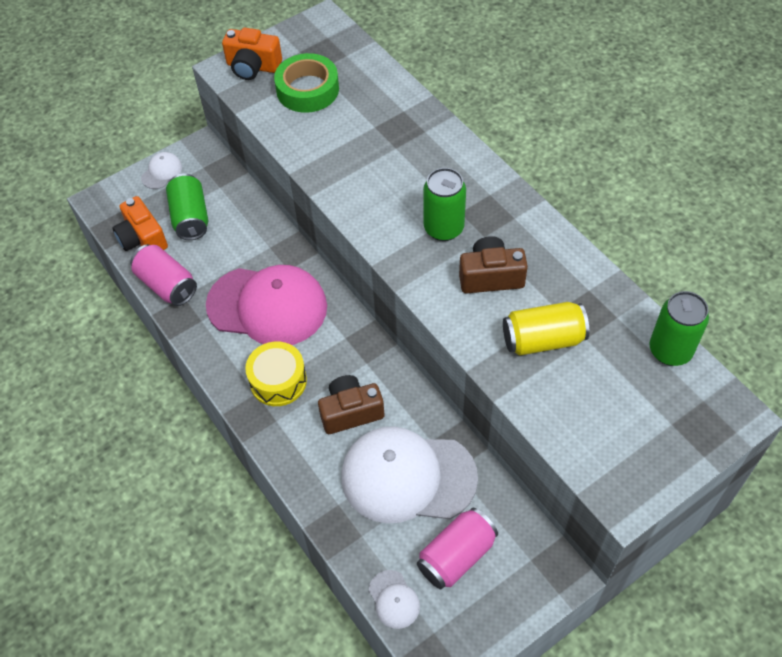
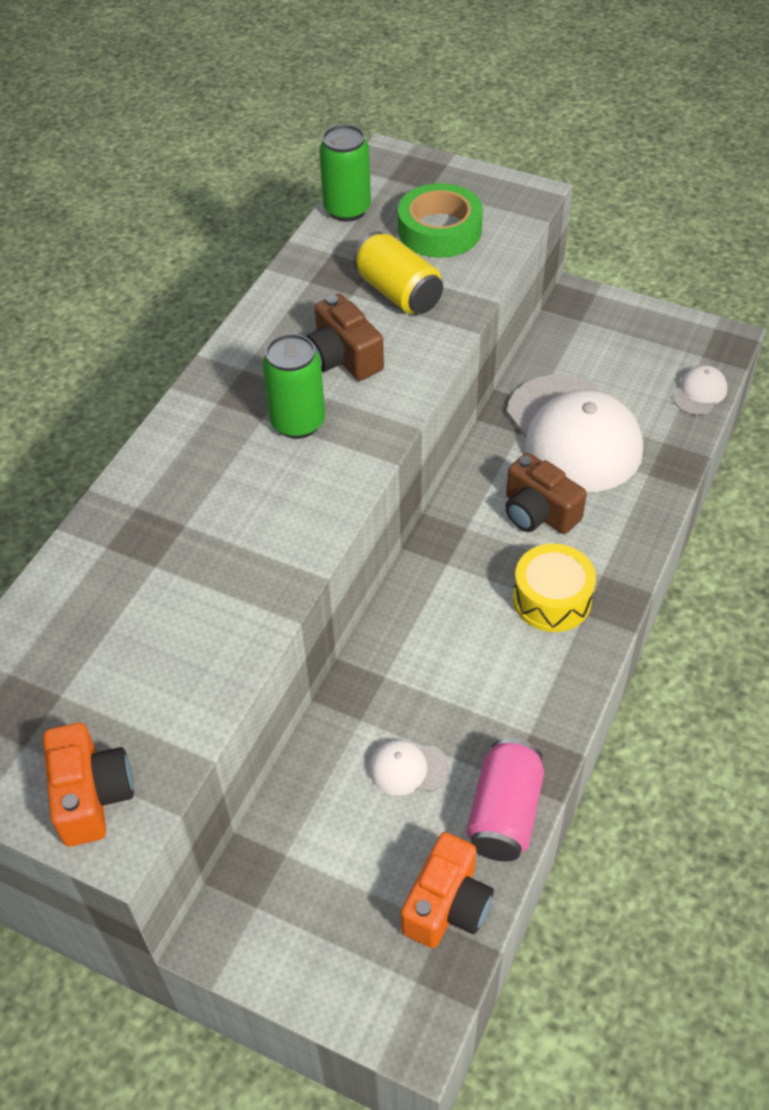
camera: 120 degrees left, 5 degrees down
white cap [141,152,182,189] -> white cap moved to [369,739,449,795]
green can [166,173,208,240] -> none
pink cap [206,265,327,345] -> none
green tape [274,53,339,113] -> green tape moved to [398,183,483,258]
pink can [417,508,498,589] -> none

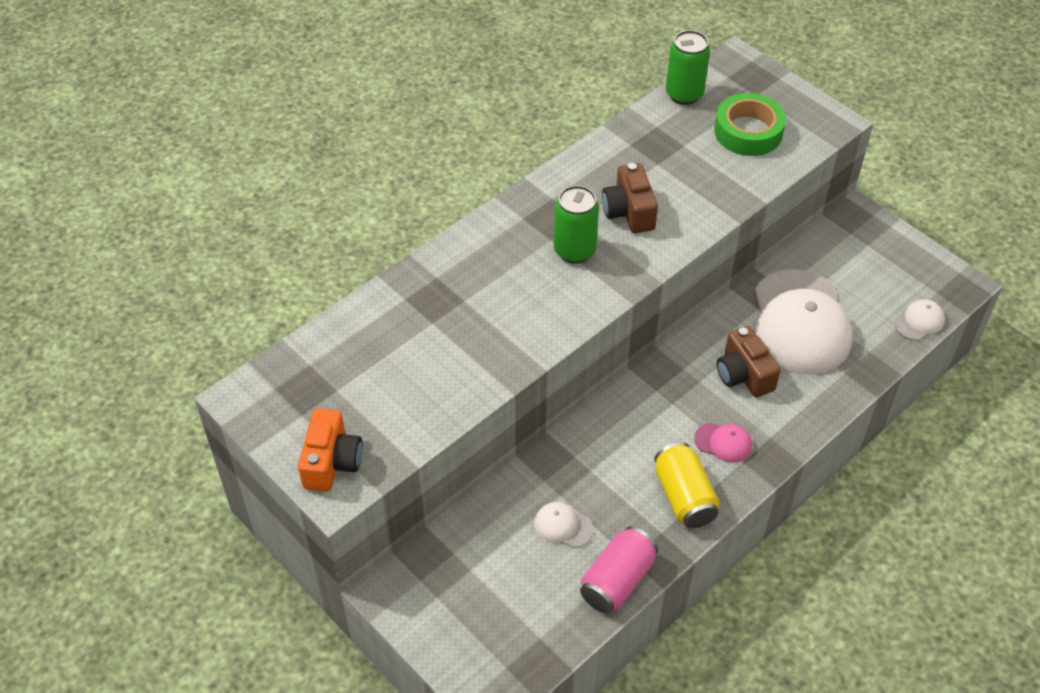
camera: 20 degrees right, 0 degrees up
yellow can [353,231,443,314] -> yellow can moved to [654,442,720,528]
orange camera [401,832,494,948] -> none
yellow drum [513,544,596,632] -> pink cap [694,423,752,463]

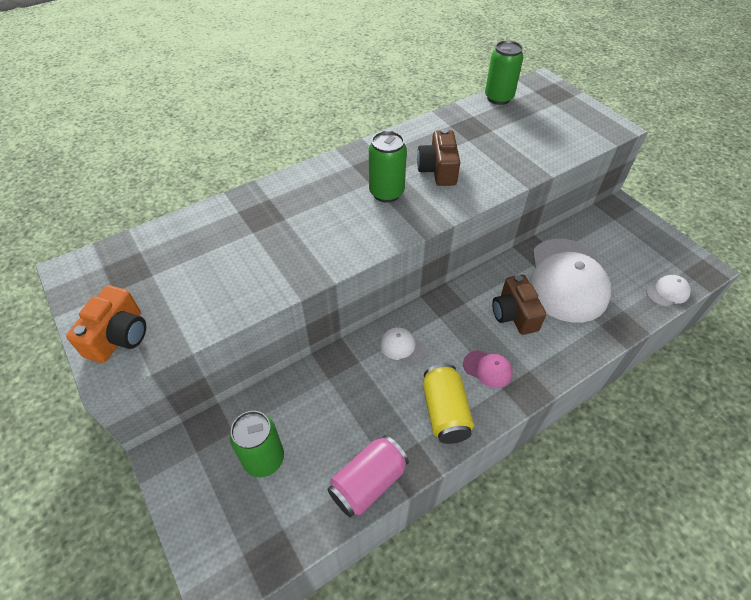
camera: 10 degrees right, 0 degrees up
white cap [534,502,593,548] -> white cap moved to [380,327,427,366]
green tape [714,93,786,156] -> none
none -> green can [230,411,284,477]

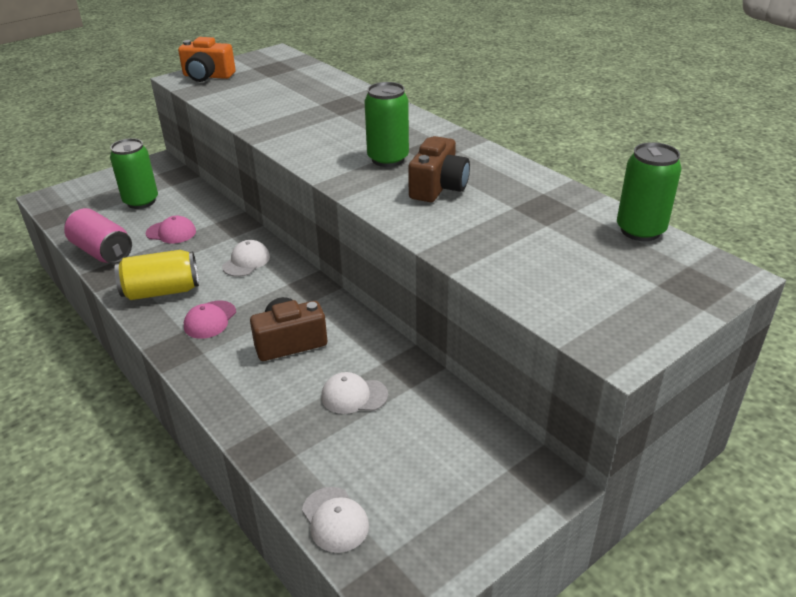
camera: 85 degrees right, 15 degrees down
brown camera [417,128,460,186] -> brown camera turned 120 degrees clockwise [408,136,470,202]
white cap [529,239,611,323] -> white cap [321,372,388,414], size x0.41
none -> pink cap [146,216,196,243]

